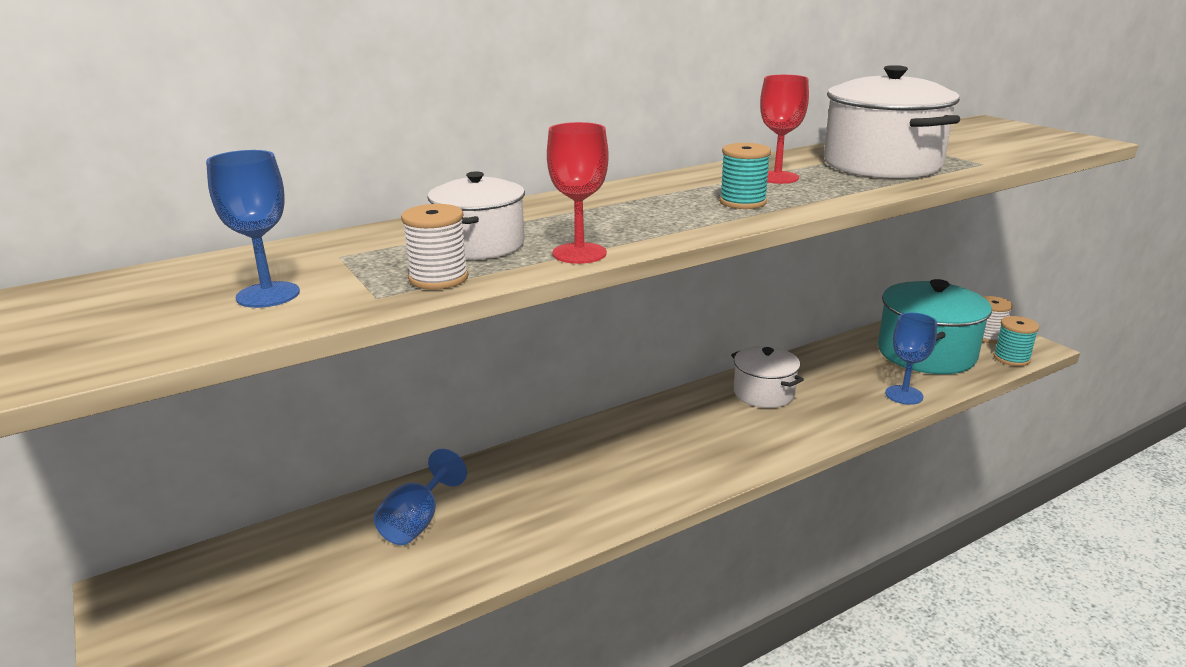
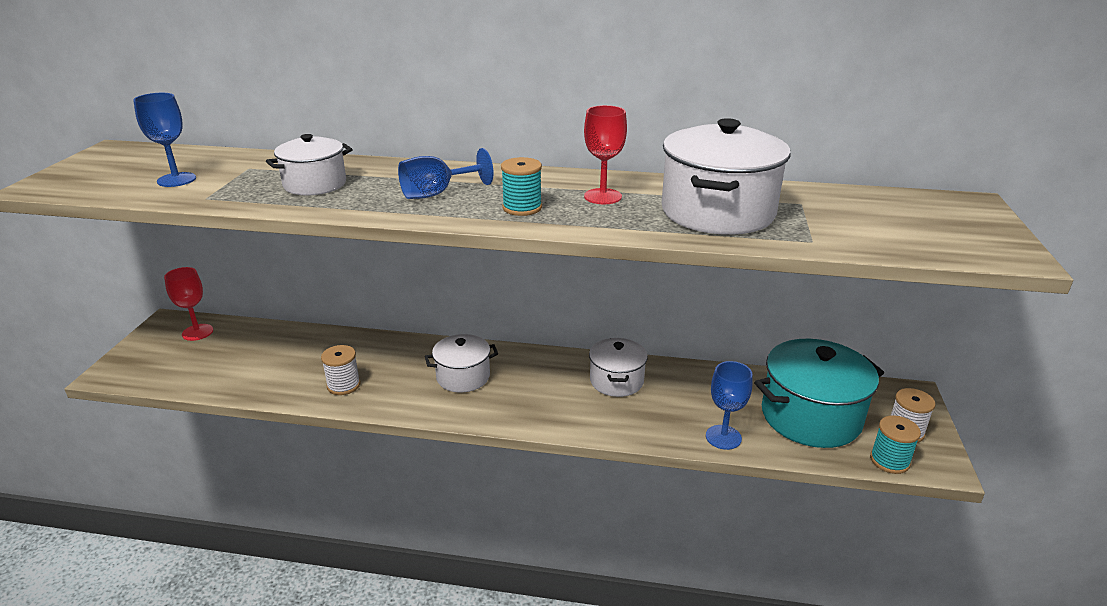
camera: 40 degrees right, 5 degrees up
blue goblet [374,449,467,545] -> blue goblet moved to [398,148,493,199]
white spool [401,204,468,290] -> white spool moved to [321,345,361,395]
red goblet [547,122,609,264] -> red goblet moved to [164,267,213,341]
none -> white pot [425,334,498,392]

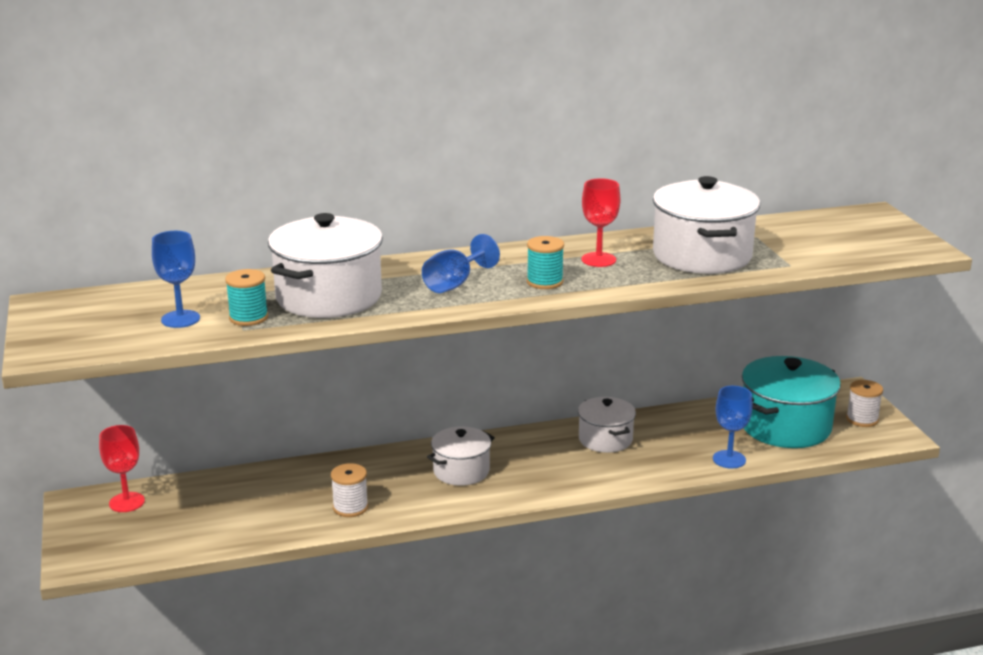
camera: 25 degrees left, 5 degrees down
white pot [266,134,352,195] -> white pot [268,213,383,318], size x1.69
turquoise spool [870,415,921,474] -> turquoise spool moved to [225,269,268,326]

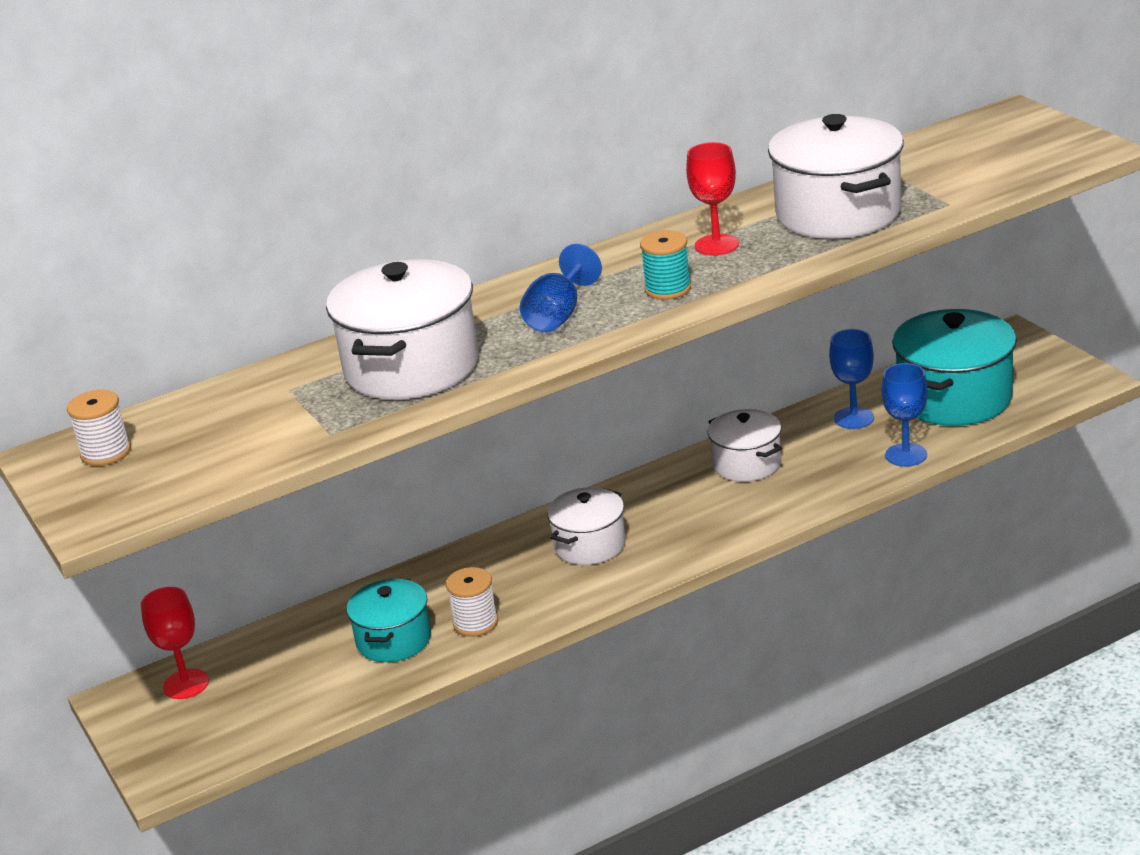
camera: 10 degrees left, 5 degrees up
blue goblet [152,231,200,328] -> blue goblet moved to [829,329,874,429]
turquoise spool [225,269,268,326] -> none
white spool [846,380,883,427] -> white spool moved to [67,390,131,466]
none -> turquoise pot [347,579,431,662]

